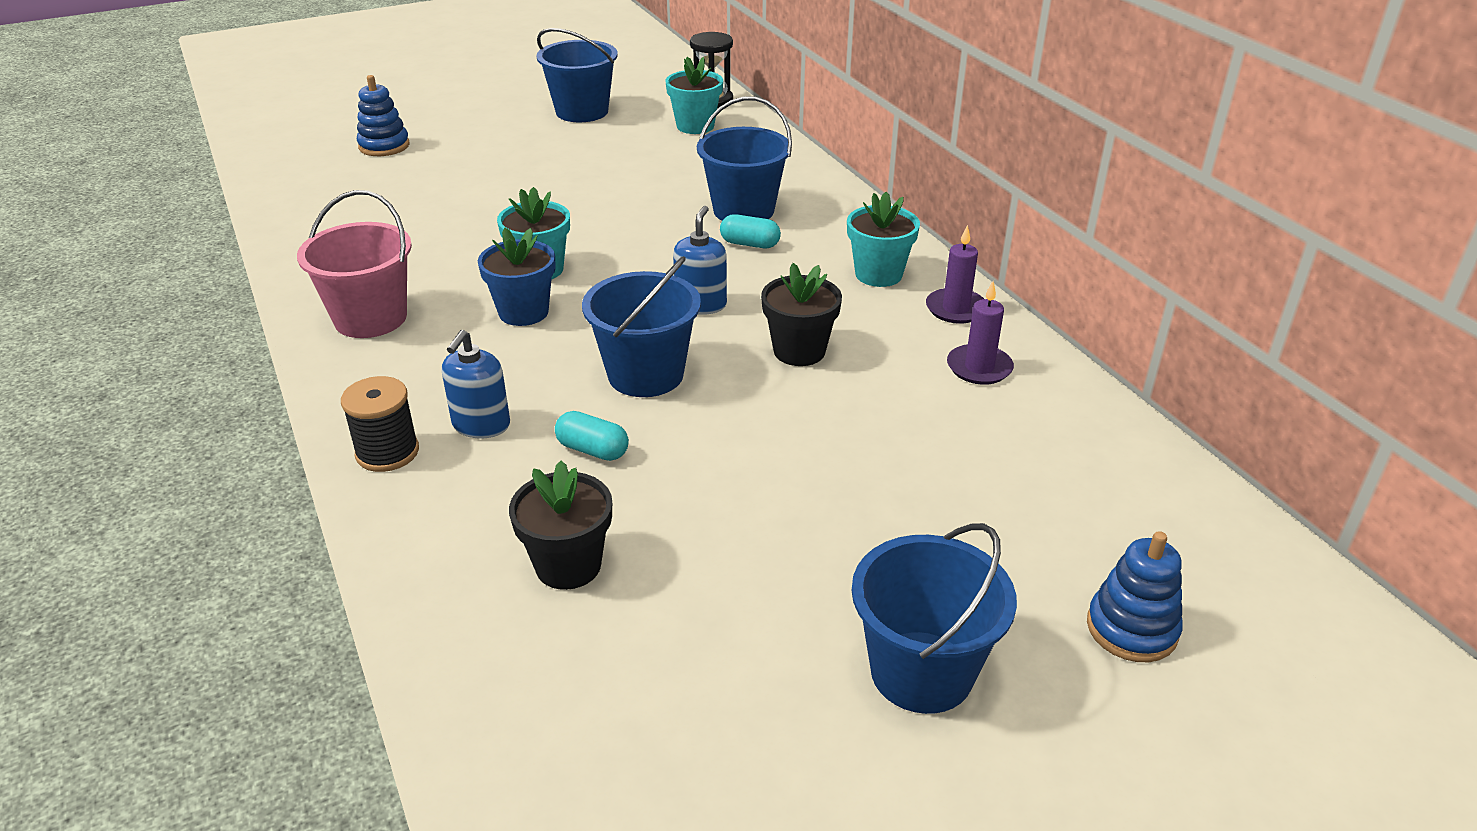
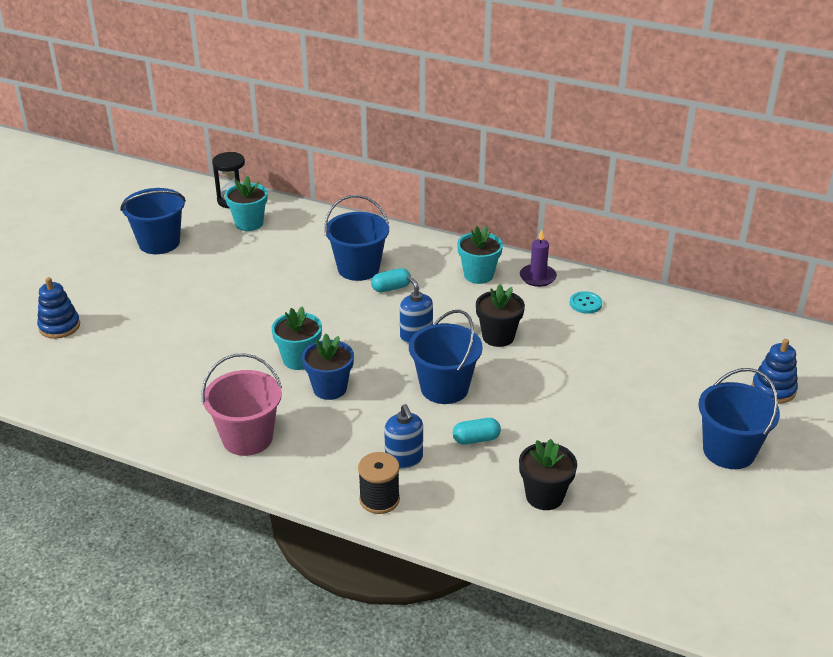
camera: 40 degrees left, 0 degrees up
purple candle [947,281,1014,385] -> turquoise button [570,291,602,314]

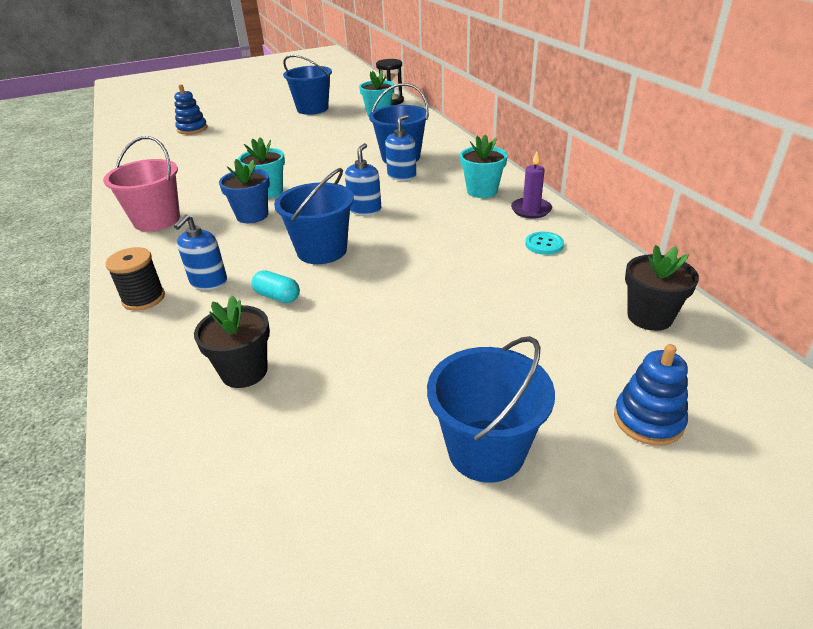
camera: 45 degrees right, 0 degrees up
turquoise capsule [371,268,411,292] -> blue soap dispenser [385,115,416,180]
black flower pot [476,284,525,347] -> black flower pot moved to [625,245,699,331]

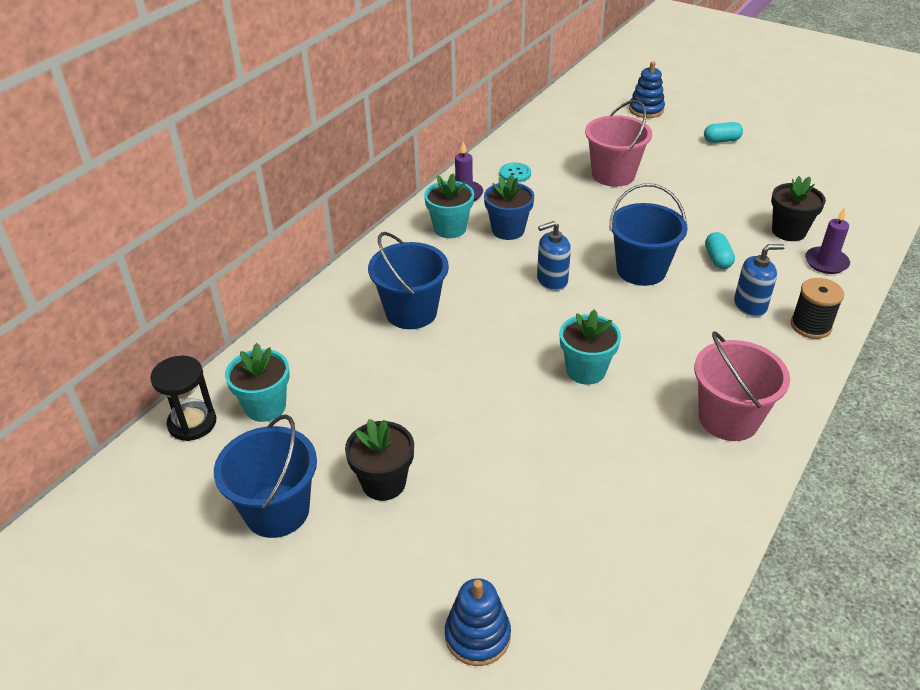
camera: 125 degrees left, 5 degrees up
blue flower pot [219,159,270,223] -> blue flower pot moved to [484,175,534,240]
blue soap dispenser [385,115,416,180] -> none
blue bucket [427,336,555,483] -> turquoise capsule [704,122,743,143]
black flower pot [625,245,699,331] -> black flower pot moved to [345,419,414,501]
none -> pink bucket [585,100,652,187]
none -> purple candle [805,208,850,274]

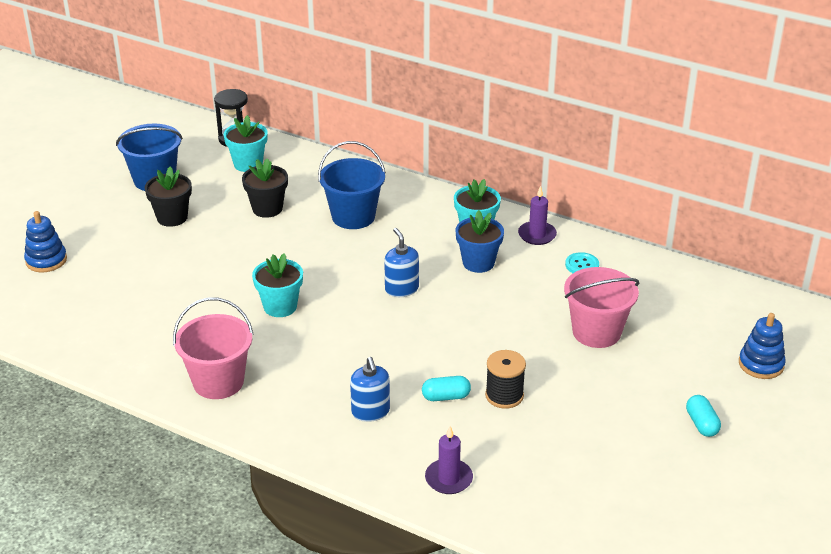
camera: 85 degrees right, 5 degrees down
blue bucket [610,183,688,286] -> none
black flower pot [771,176,826,241] -> black flower pot moved to [242,158,288,218]
black spool [791,278,844,339] -> black spool moved to [485,350,526,409]

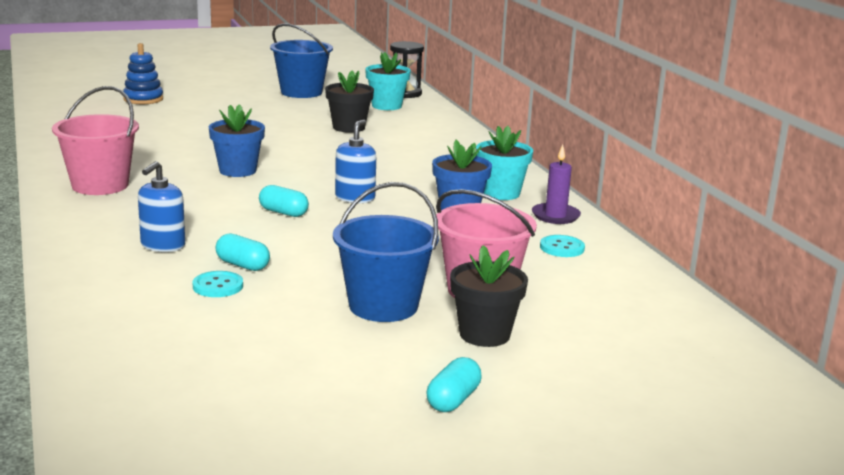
camera: 40 degrees right, 15 degrees down
black flower pot [145,167,192,227] -> black flower pot moved to [450,245,528,347]
turquoise flower pot [252,253,303,317] -> blue flower pot [209,104,265,177]
blue bucket [318,141,386,229] -> blue bucket moved to [333,182,439,322]
purple candle [425,426,473,494] -> none
black spool [485,350,526,409] -> none
blue stacking toy [739,313,786,379] -> none
none -> turquoise button [193,271,243,297]
none -> turquoise capsule [259,185,309,217]

